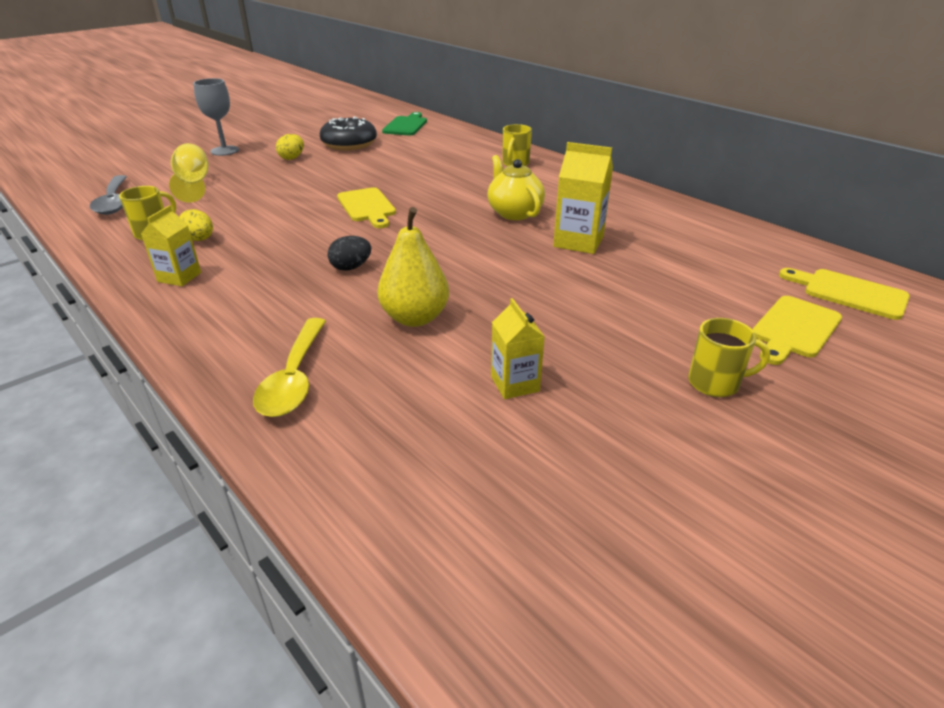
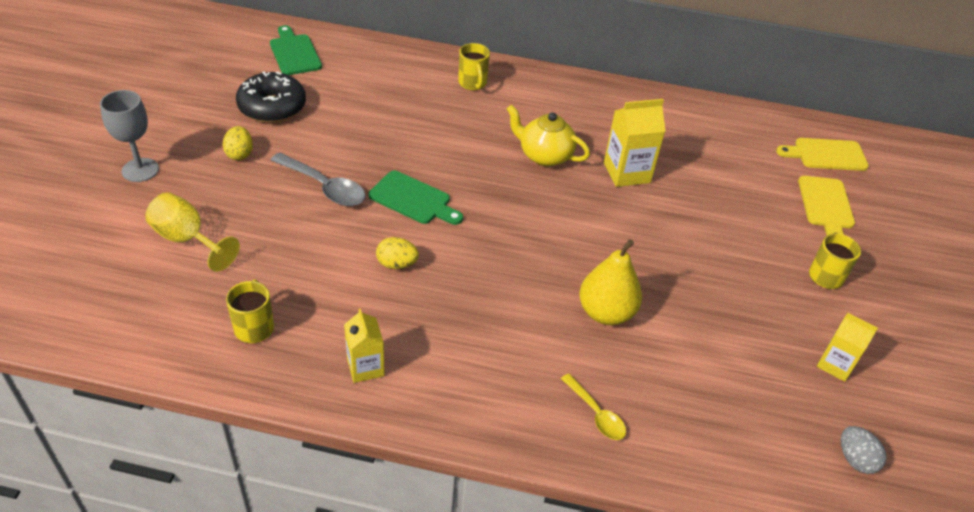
camera: 40 degrees left, 10 degrees up
grey spoon [90,175,127,215] -> grey spoon moved to [270,153,366,206]
yellow egg [179,209,213,241] -> yellow egg moved to [376,237,419,269]
yellow spoon [253,318,326,417] -> yellow spoon [561,374,626,440], size x0.63
black egg [328,236,371,271] -> none
yellow cutting board [337,187,396,228] -> green cutting board [369,171,463,225]
yellow carton [491,298,545,399] -> yellow carton moved to [817,313,878,382]
none -> grey egg [841,426,887,474]

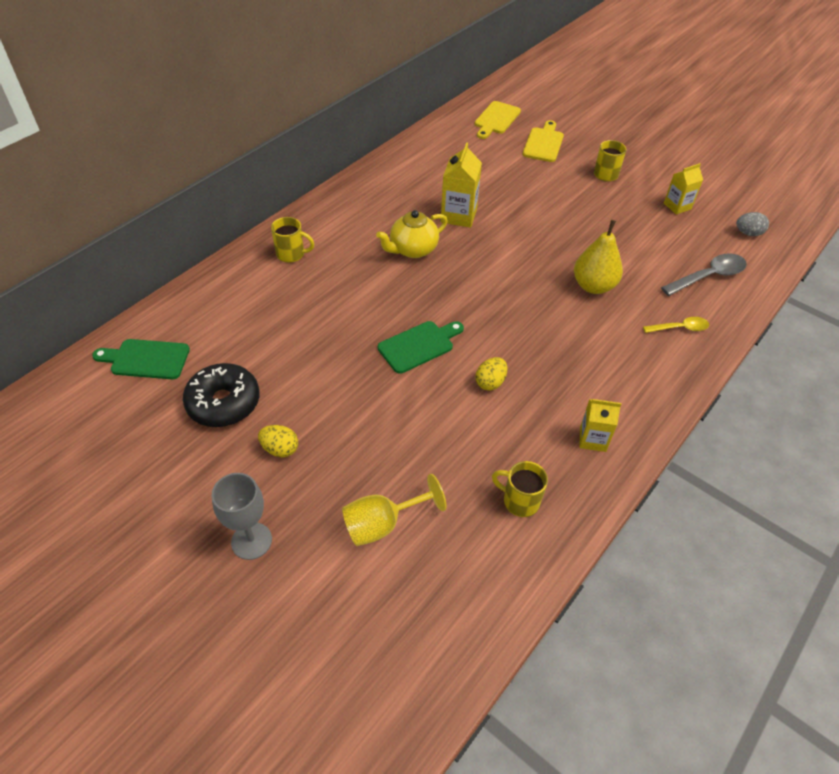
camera: 60 degrees left, 5 degrees up
grey spoon [270,153,366,206] -> grey spoon moved to [661,253,747,296]
yellow cutting board [798,176,855,235] -> yellow cutting board turned 105 degrees counterclockwise [523,120,564,162]

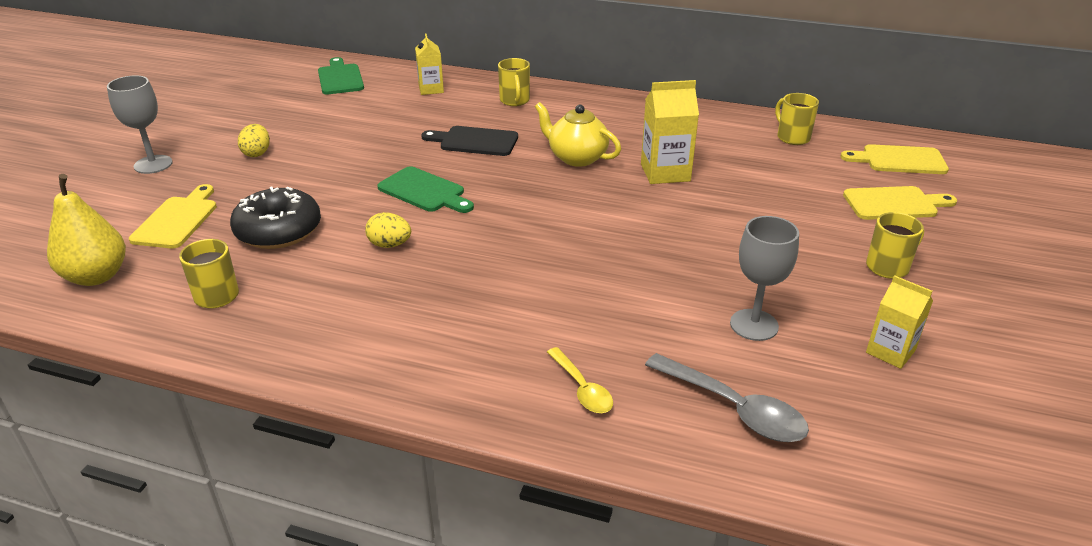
camera: 70 degrees right, 15 degrees down
black donut [183,363,260,427] -> black donut moved to [230,186,321,249]
yellow goblet [342,474,447,546] -> yellow cutting board [129,184,217,248]
yellow pear [574,220,623,294] -> yellow pear moved to [47,174,126,286]
yellow carton [580,399,621,452] -> yellow carton moved to [415,33,444,95]
grey egg [736,212,769,236] -> none
none -> black cutting board [421,126,518,156]
none -> grey goblet [730,216,799,341]
none -> yellow mug [775,93,819,145]

